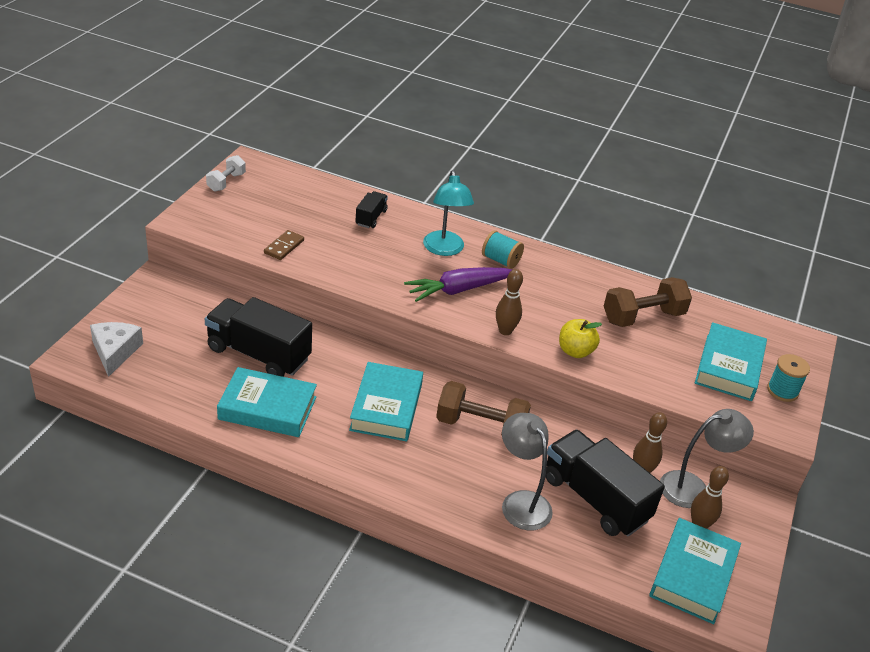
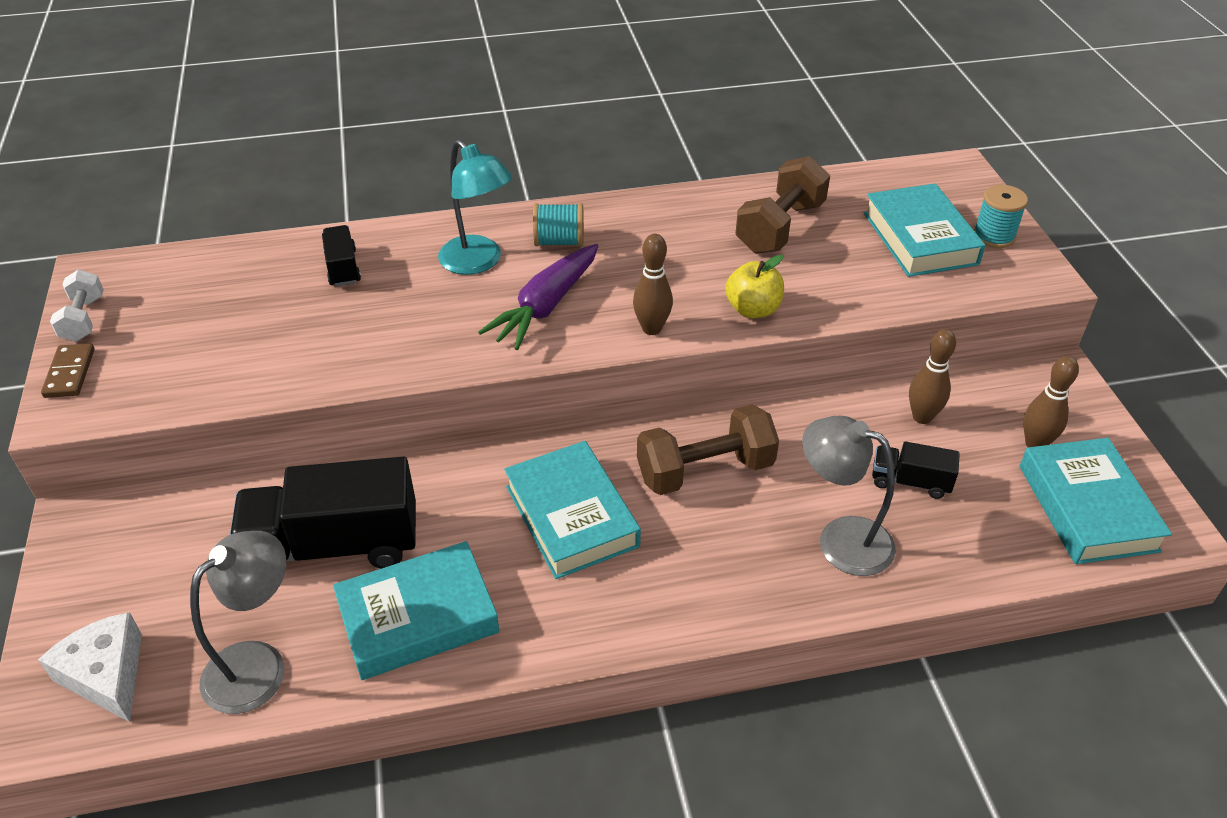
camera: 30 degrees left, 5 degrees up
brown domino [264,230,304,260] -> brown domino moved to [41,343,94,398]
black truck [545,430,665,536] -> black truck [872,441,960,499], size x0.49
grey lamp [660,409,754,508] -> grey lamp moved to [190,531,286,714]

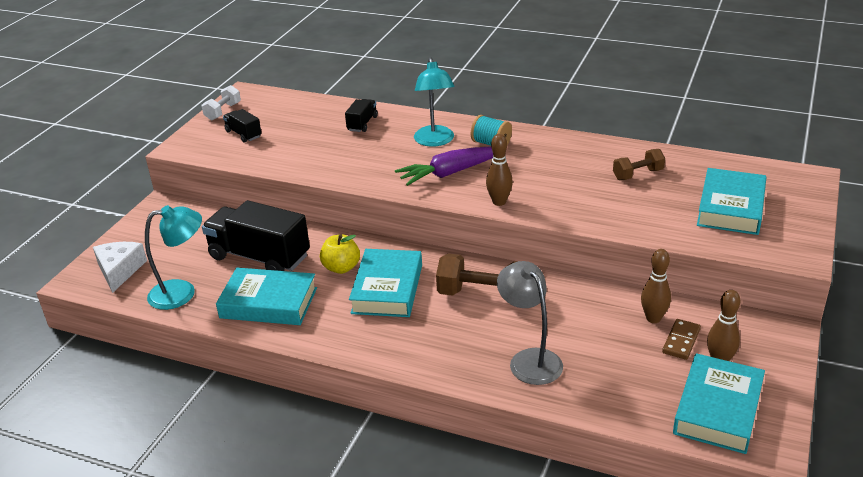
camera: 35 degrees right, 10 degrees down
brown domino [41,343,94,398] -> brown domino moved to [662,319,701,360]
grey lamp [190,531,286,714] -> turquoise lamp [145,205,202,310]
yellow apple [725,255,784,318] -> yellow apple moved to [320,234,360,274]
brown dumbbell [735,156,830,254] -> brown dumbbell [613,149,665,180], size x0.60
black truck [872,441,960,499] -> black truck moved to [223,109,261,143]
turquoise spool [974,185,1028,248] -> none

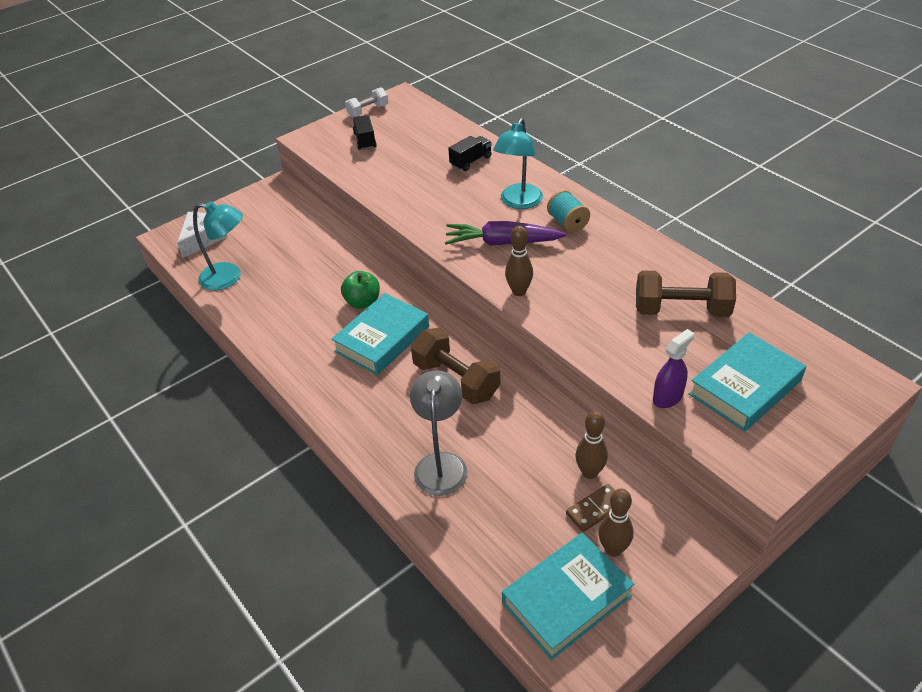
camera: 30 degrees right, 10 degrees up
black truck [202,200,310,271] -> none
turquoise book [216,268,317,325] -> none
yellow apple [320,234,360,274] -> green apple [341,271,380,309]
brown dumbbell [613,149,665,180] -> brown dumbbell [636,270,736,317], size x1.67
none -> purple spray bottle [653,329,695,408]

